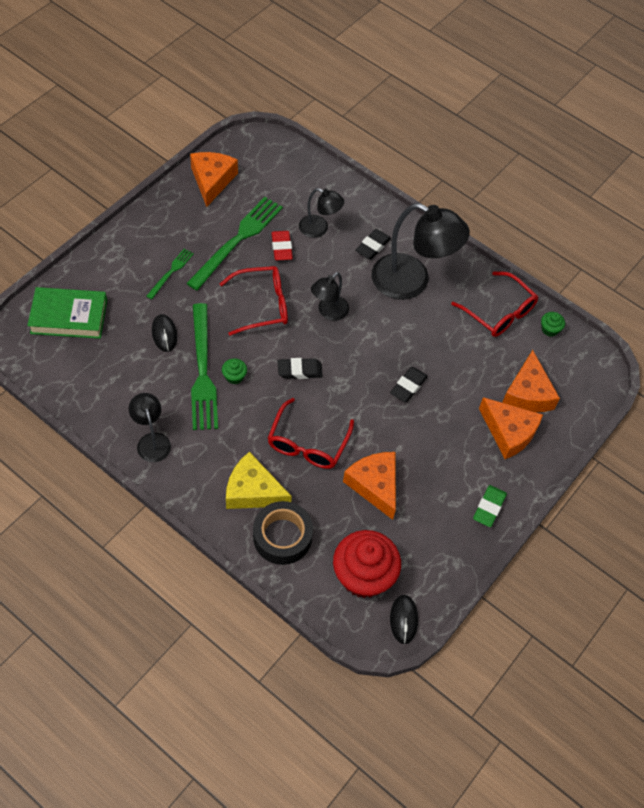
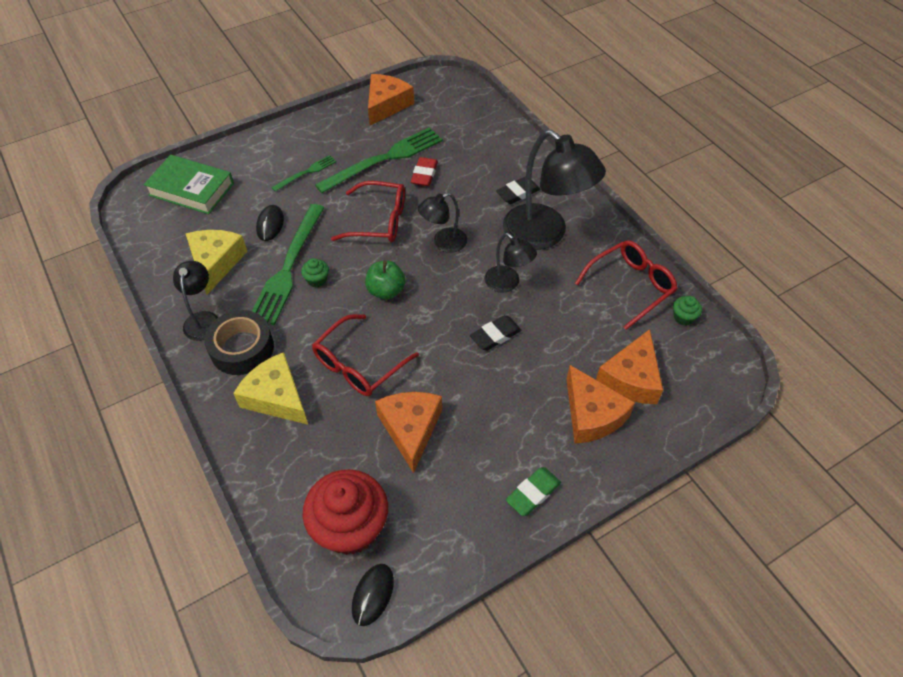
camera: 25 degrees right, 5 degrees down
black tape [253,501,313,565] -> black tape moved to [204,310,274,375]
black eraser [278,358,323,379] -> green apple [365,260,406,300]
black lamp [299,188,344,238] -> black lamp moved to [485,233,537,293]
red glasses [451,271,538,337] -> red glasses turned 105 degrees counterclockwise [575,241,678,330]
none -> yellow cheese [186,230,247,295]

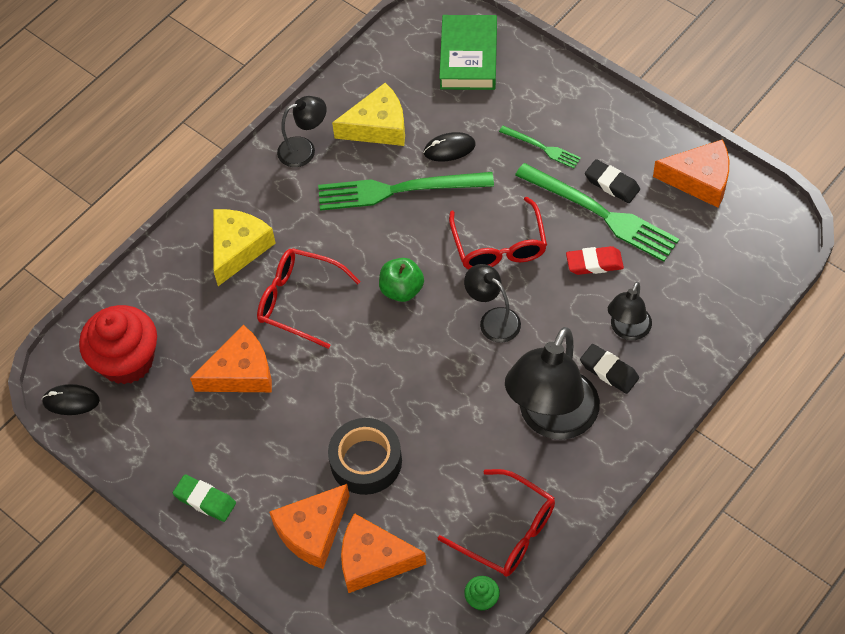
camera: 75 degrees right, 5 degrees up
black tape [204,310,274,375] -> black tape moved to [328,418,402,495]
green cupcake [301,258,329,287] -> none
black eraser [470,315,522,351] -> black eraser moved to [585,159,640,203]
black lamp [485,233,537,293] -> black lamp moved to [608,282,652,340]

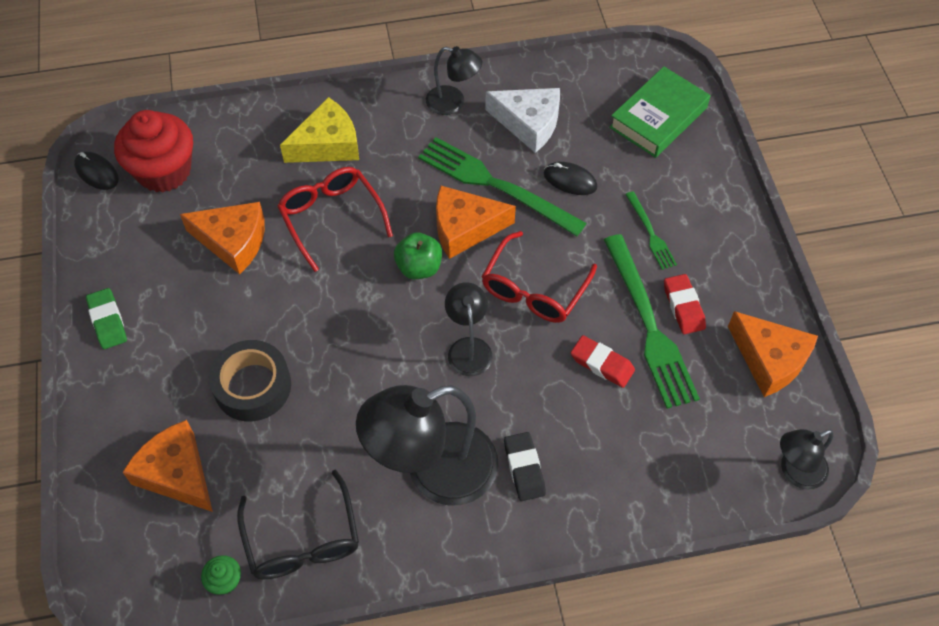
camera: 35 degrees right, 0 degrees up
orange cheese [269,484,350,569] -> orange cheese moved to [436,186,516,259]
yellow cheese [332,83,405,146] -> white cheese [485,88,560,153]
red glasses [438,469,555,577] -> black glasses [237,470,359,579]
black eraser [585,159,640,203] -> red eraser [664,274,706,334]
black lamp [608,282,652,340] -> black lamp moved to [780,429,834,490]

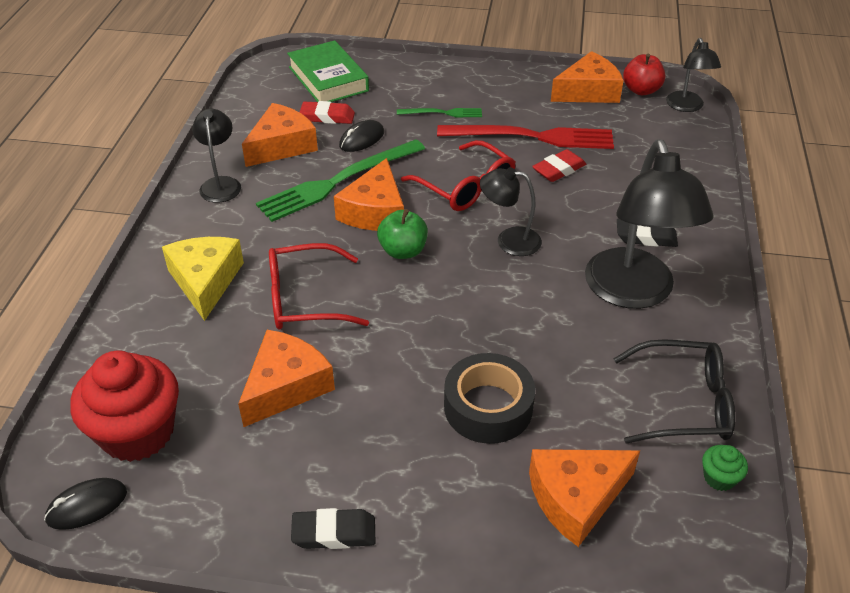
camera: 70 degrees left, 15 degrees down
green eraser [86,288,127,349] -> black eraser [291,508,375,549]
black lamp [426,46,482,115] -> black lamp turned 45 degrees counterclockwise [192,109,241,203]
white cheese [485,88,560,153] -> orange cheese [242,103,318,167]
green fork [604,234,700,409] -> red fork [437,125,614,149]
red eraser [664,274,706,334] -> red eraser moved to [300,101,355,124]
none -> red apple [623,53,665,95]

